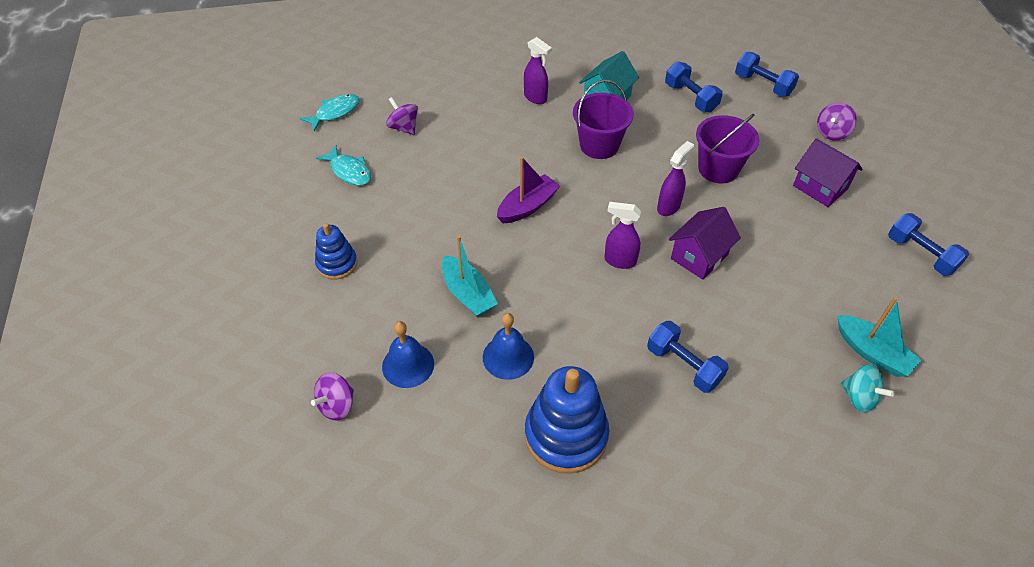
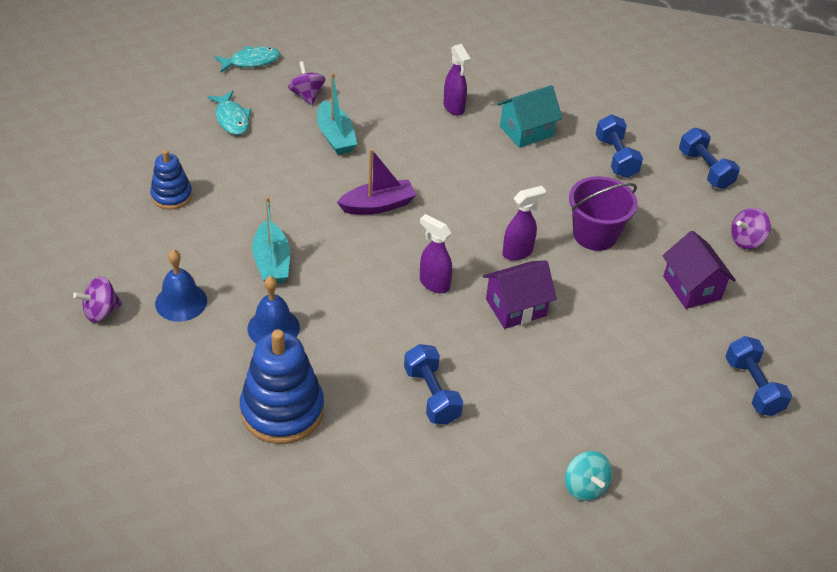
camera: 20 degrees right, 5 degrees down
purple bucket [573,80,634,159] -> none
turquoise boat [837,297,922,377] -> turquoise boat moved to [317,73,357,155]

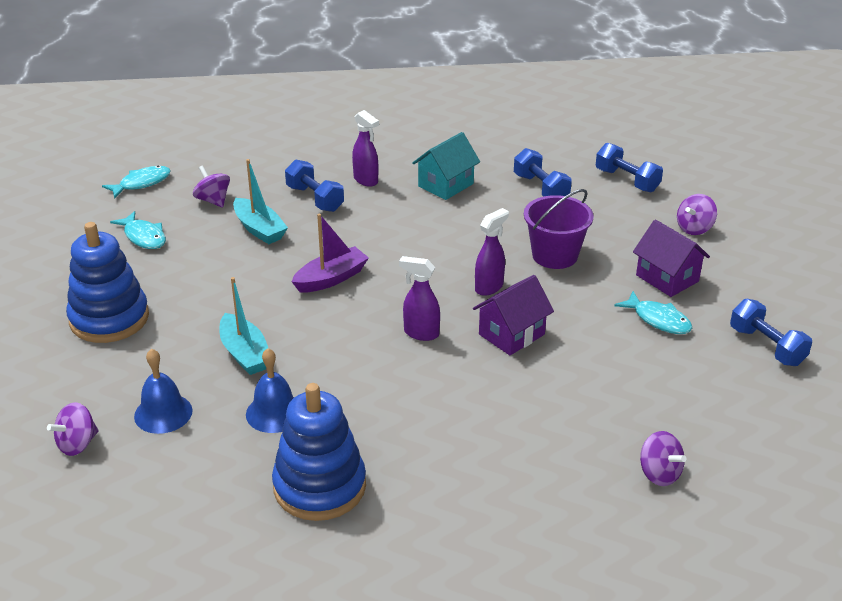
camera: 15 degrees left, 10 degrees down
blue stacking toy [150,150,192,210] -> blue stacking toy [66,222,149,343], size x1.75
blue dumbbell [404,344,463,424] -> blue dumbbell moved to [285,160,344,212]
turquoise spinning top [565,451,612,501] -> purple spinning top [640,431,686,486]
none -> turquoise fish [614,291,692,334]

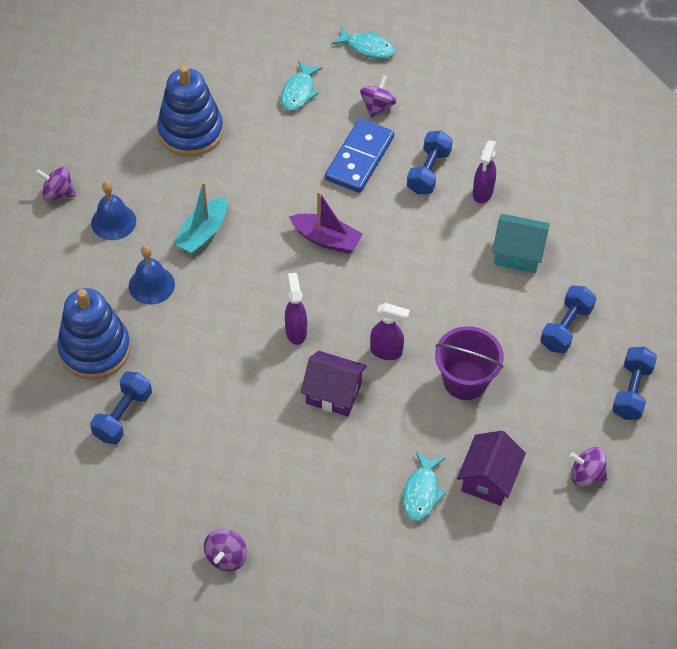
camera: 60 degrees right, 20 degrees up
turquoise boat [233,159,288,244] -> blue domino [325,118,394,193]
blue dumbbell [730,299,812,366] -> blue dumbbell moved to [90,371,152,444]

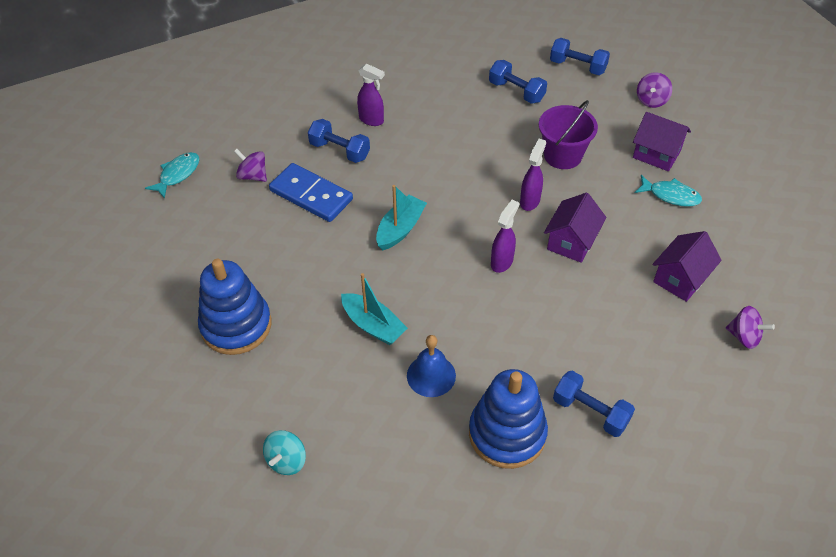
camera: 80 degrees left, 5 degrees down
purple spinning top [36,166,75,201] -> turquoise spinning top [263,430,306,475]
blue bell [91,181,136,240] -> none
turquoise fish [280,61,322,111] -> none
purple spray bottle [285,273,307,345] -> purple spray bottle turned 120 degrees clockwise [491,200,519,273]
purple boat [289,191,363,254] -> turquoise boat [376,185,427,250]
turquoise house [492,214,550,273] -> none
none -> purple house [652,231,722,302]

